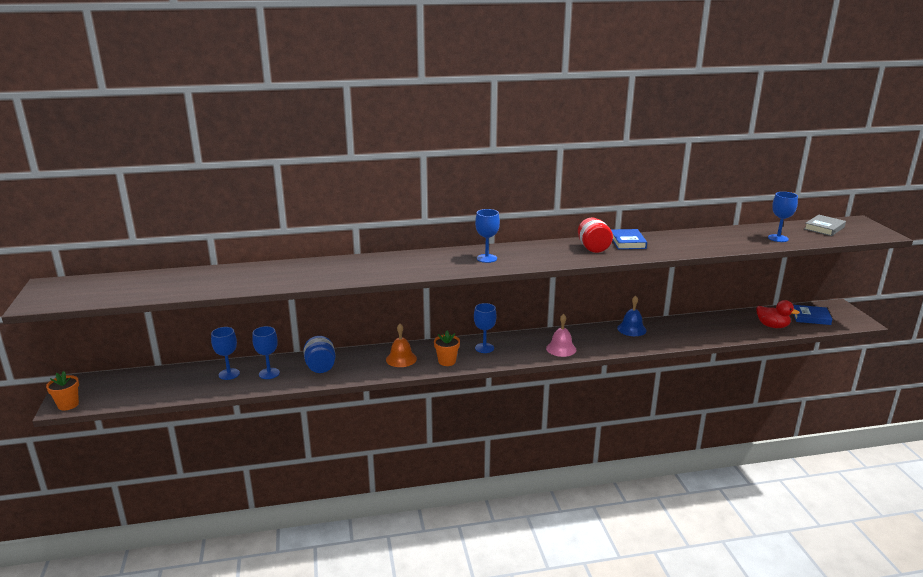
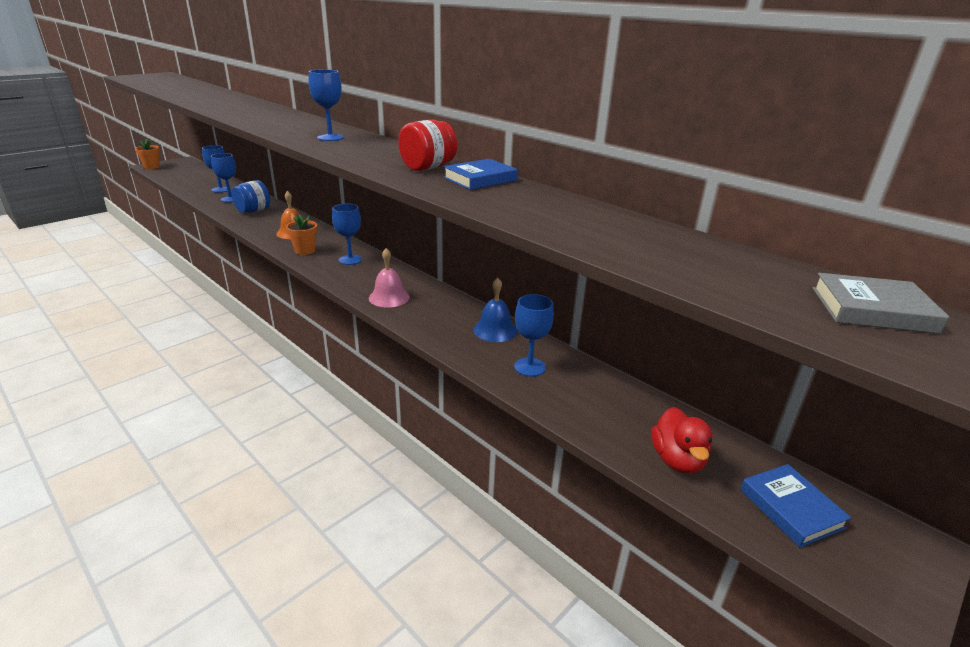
camera: 55 degrees right, 5 degrees up
blue goblet [768,192,798,242] -> blue goblet moved to [514,294,554,377]

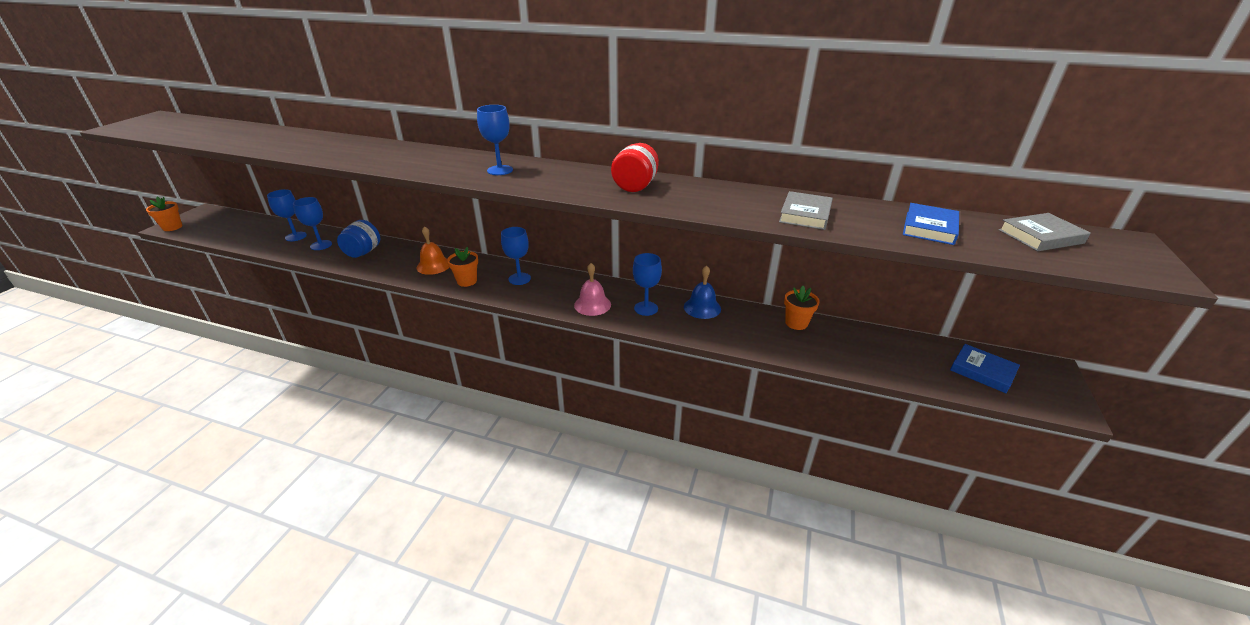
camera: 25 degrees left, 5 degrees up
blue book [443,159,518,190] -> blue book moved to [903,203,959,245]
blue goblet [514,294,554,377] -> blue goblet moved to [633,253,662,316]
red duck [651,407,713,474] -> none
none -> grey book [779,191,833,230]
none -> orange flower pot [784,286,820,330]

